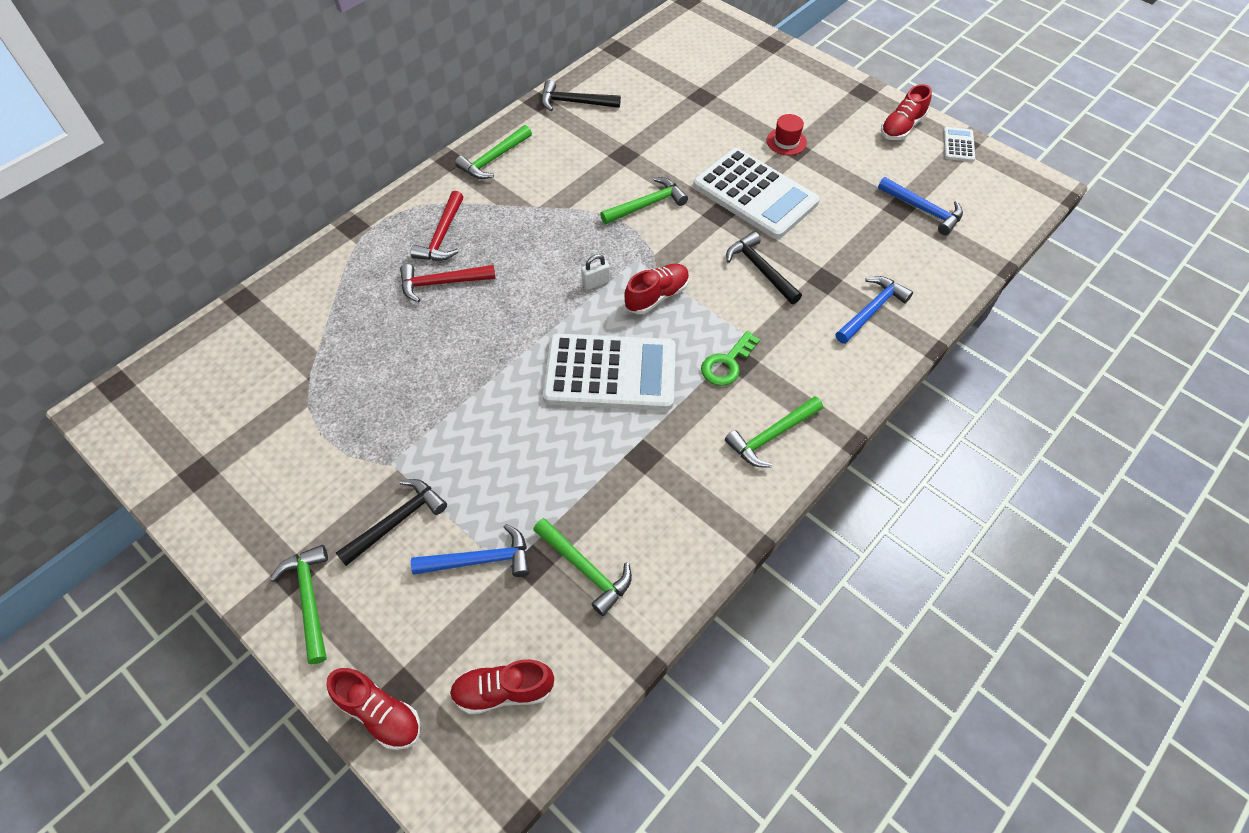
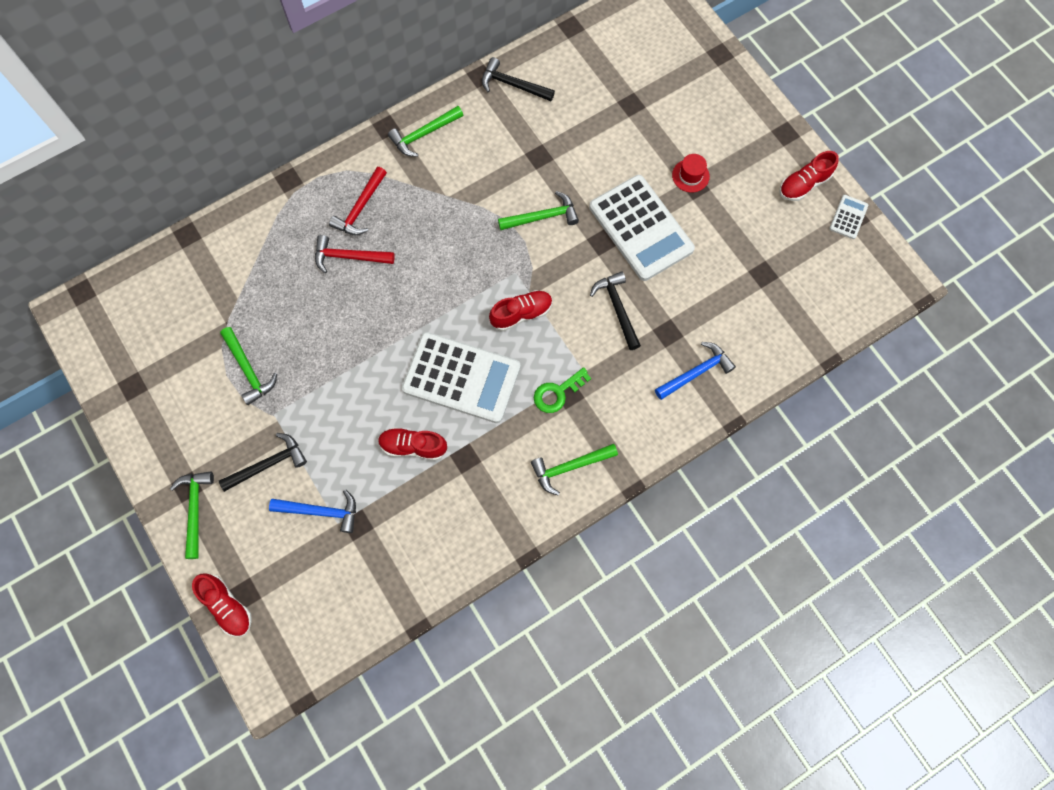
camera: 15 degrees right, 15 degrees up
red shoe [450,659,554,714] -> red shoe moved to [378,427,447,460]
green hammer [533,518,632,616] -> green hammer moved to [220,327,277,405]
white padlock [581,254,610,290] -> none
blue hammer [878,177,963,235] -> none

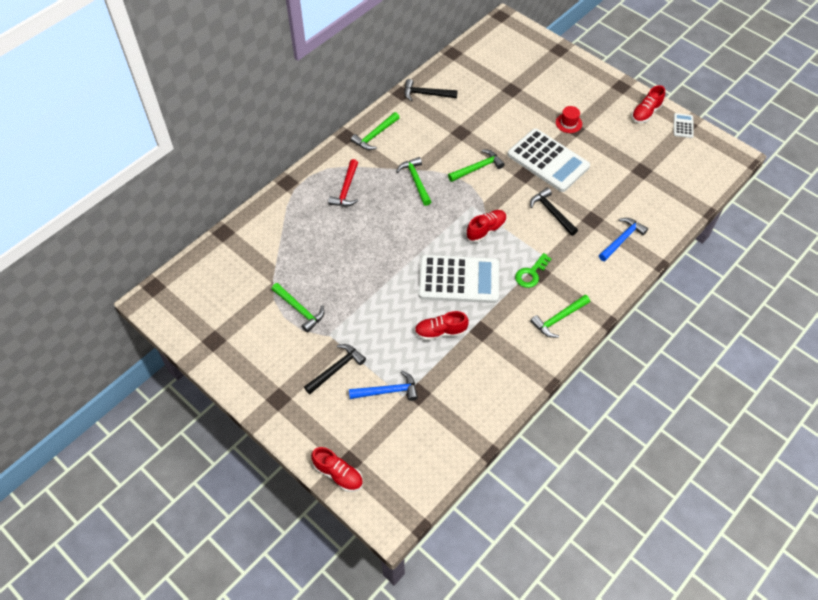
camera: 15 degrees left, 15 degrees down
green hammer [170,471,214,559] -> green hammer moved to [396,157,431,206]
red hammer [315,235,395,273] -> none

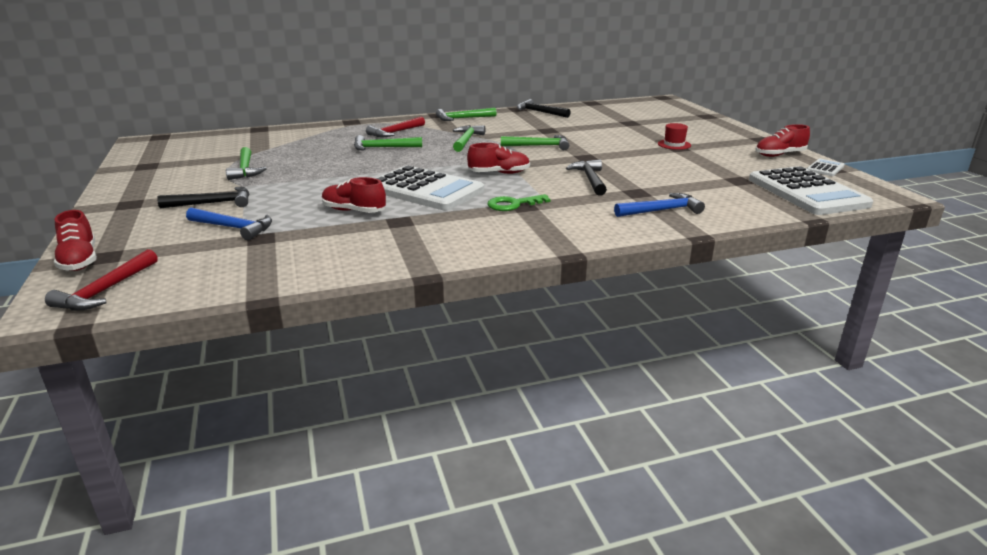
camera: 30 degrees right, 30 degrees down
white calculator [508,129,590,192] -> white calculator moved to [749,166,873,215]
green hammer [530,295,590,338] -> green hammer moved to [354,135,422,150]
none -> red hammer [45,249,158,311]

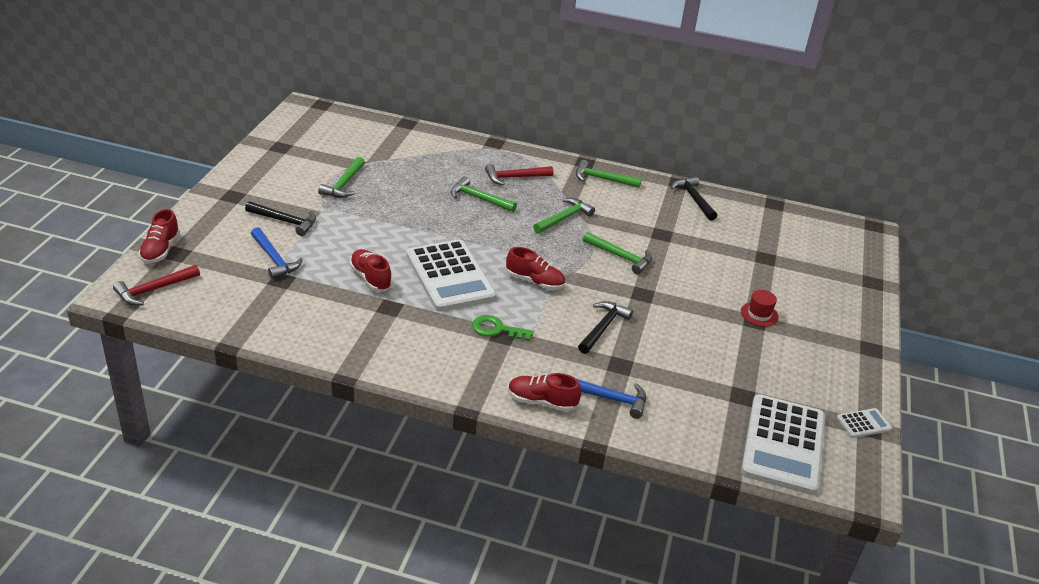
camera: 30 degrees right, 10 degrees up
red shoe [755,124,810,157] -> red shoe moved to [508,373,581,412]

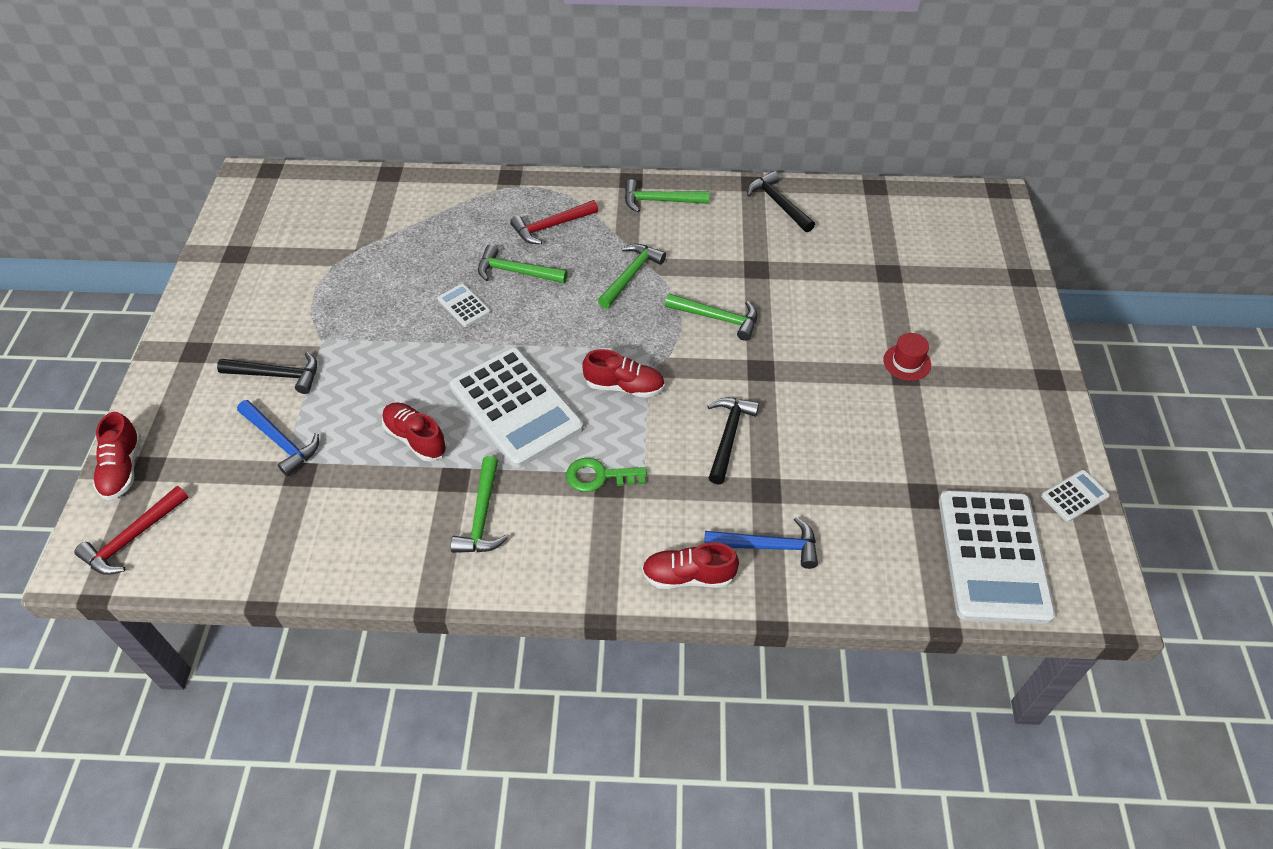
camera: 10 degrees left, 15 degrees up
green hammer [318,157,365,198] -> green hammer moved to [451,456,508,553]
none -> white calculator [437,284,491,327]

